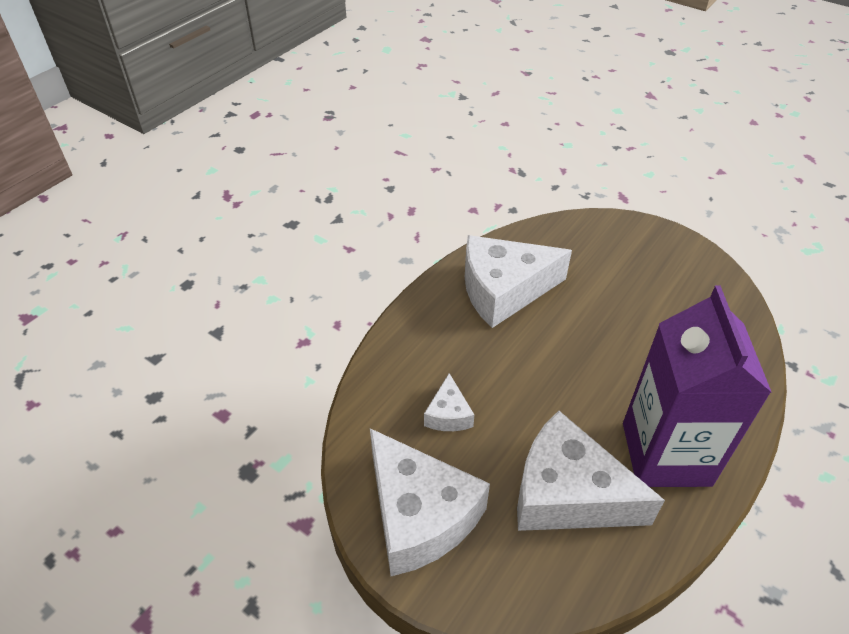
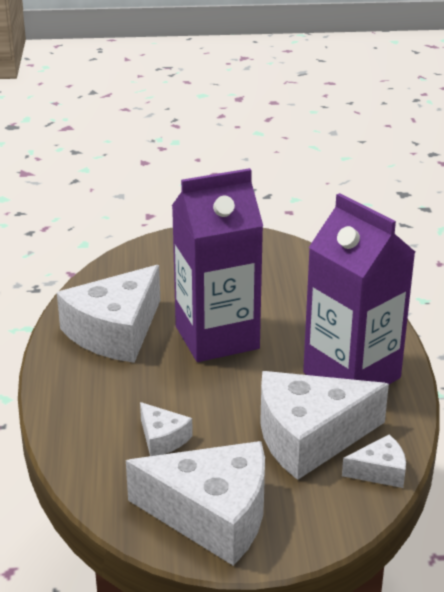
camera: 40 degrees left, 15 degrees down
none -> purple carton [172,168,263,362]
none -> white cheese [342,435,406,488]

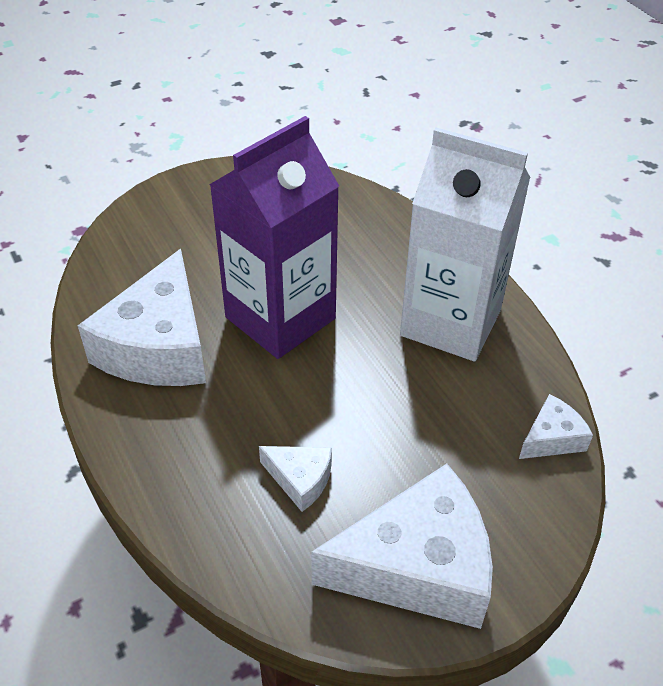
camera: 25 degrees left, 15 degrees up
white cheese [260,371,389,480] -> none
purple carton [303,193,415,384] -> white carton [400,127,530,361]

